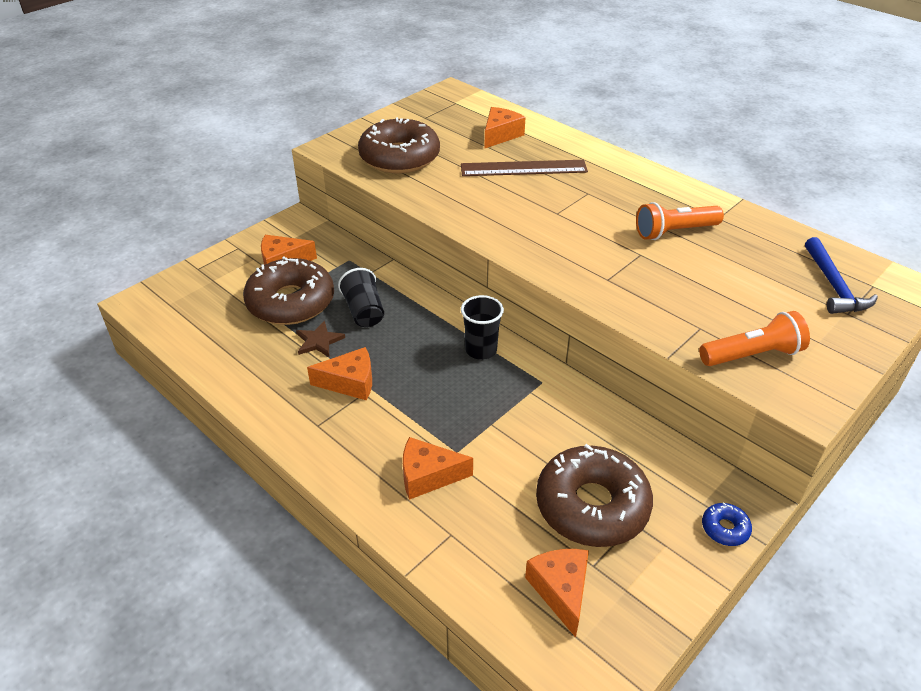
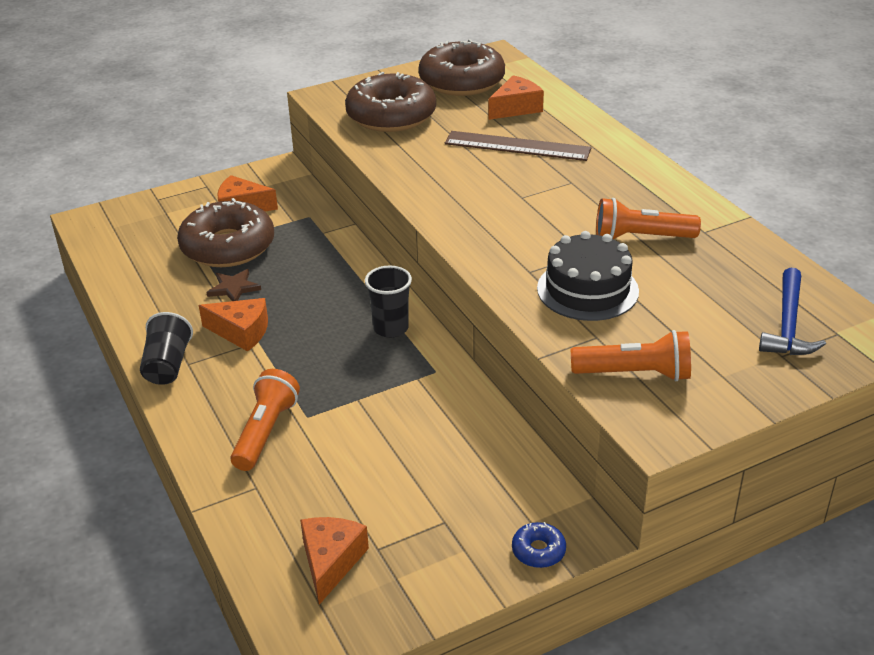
camera: 20 degrees right, 5 degrees down
black cup [338,268,384,327] -> black cup moved to [140,312,193,385]
orange cheese [403,437,473,500] -> orange flashlight [230,369,300,471]
brown donut [536,444,653,547] -> brown donut moved to [419,39,505,96]
none -> black cake [537,231,639,321]

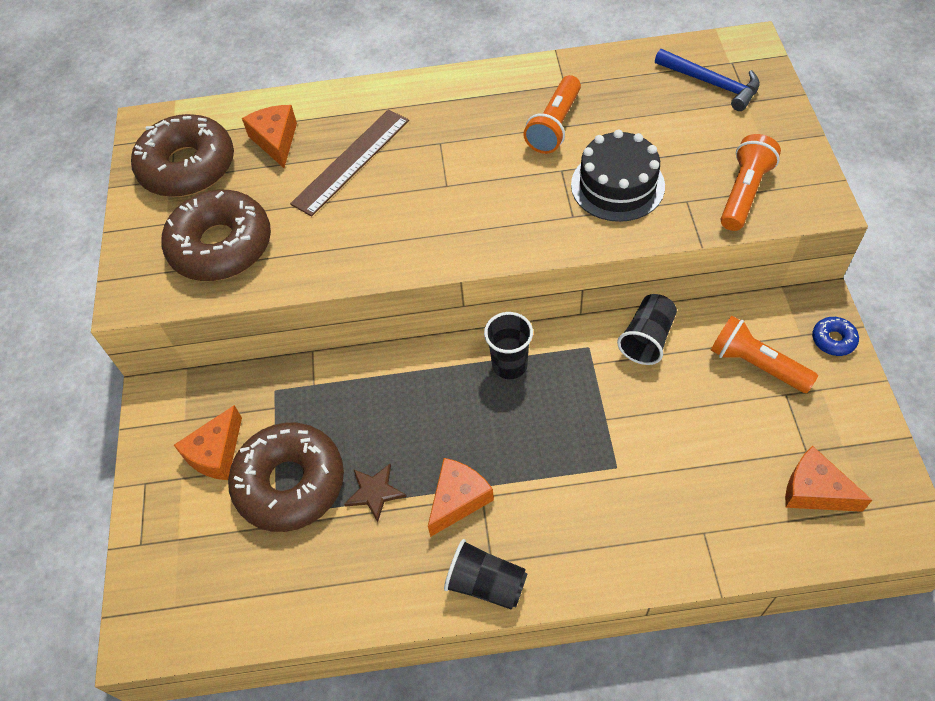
camera: 65 degrees left, 20 degrees up
orange flashlight [230,369,300,471] -> orange flashlight moved to [711,316,818,393]
none -> black cup [617,294,677,365]

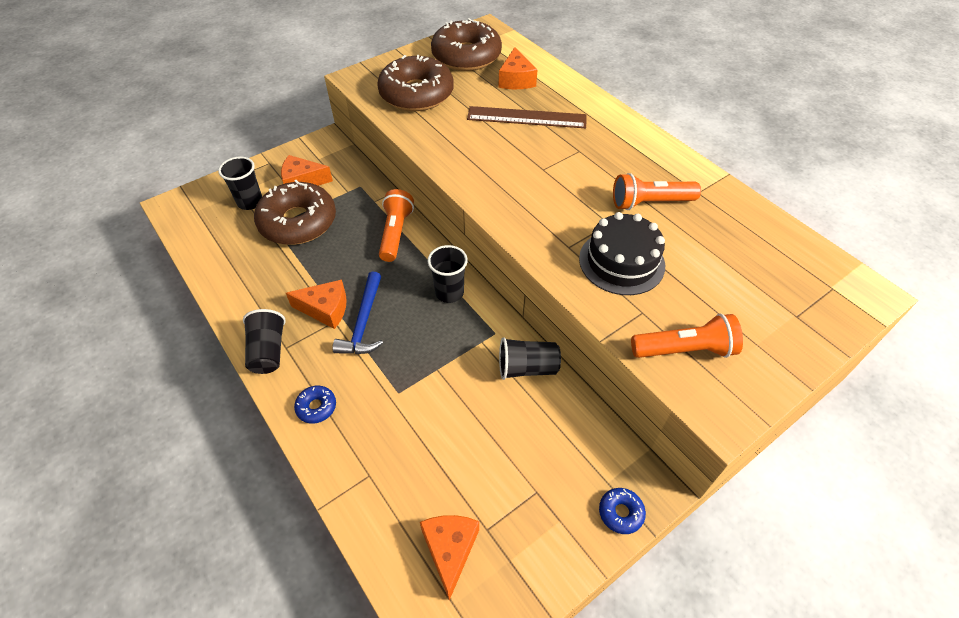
camera: 55 degrees right, 5 degrees down
orange cheese [242,105,297,168] -> orange cheese turned 135 degrees clockwise [498,47,537,89]
brown star [344,464,406,522] -> none
blue hammer [655,49,760,111] -> blue hammer moved to [332,272,383,354]
orange flashlight [711,316,818,393] -> orange flashlight moved to [379,189,414,262]
none -> black cup [218,156,262,210]
none -> blue donut [294,386,336,424]

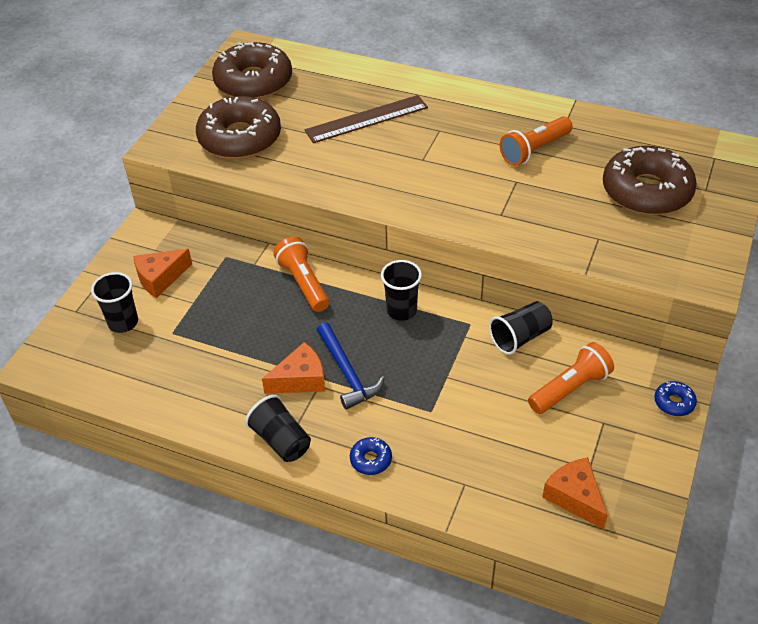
camera: 30 degrees left, 5 degrees down
brown donut [254,180,336,245] -> brown donut moved to [603,146,697,215]
orange cheese [498,47,537,89] -> none
black cake [579,212,665,295] -> none
orange flashlight [631,314,743,358] -> orange flashlight moved to [528,342,614,414]

